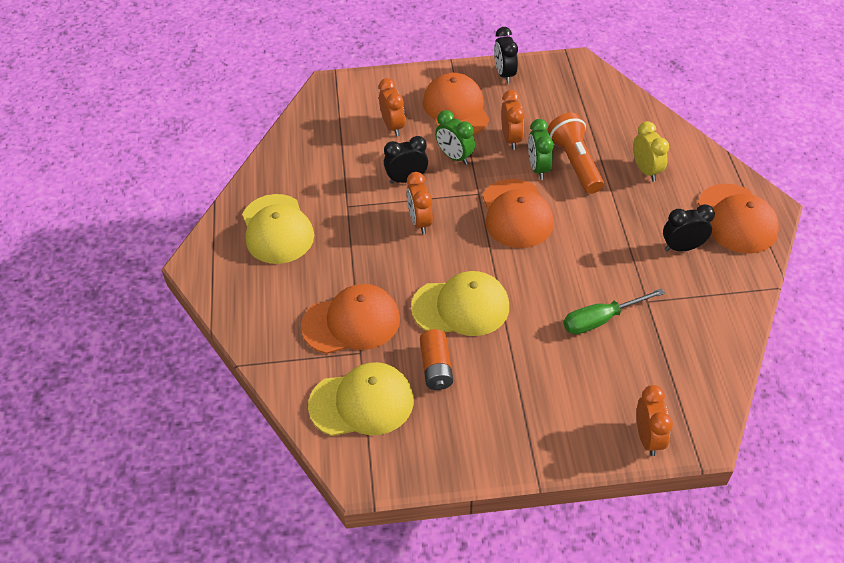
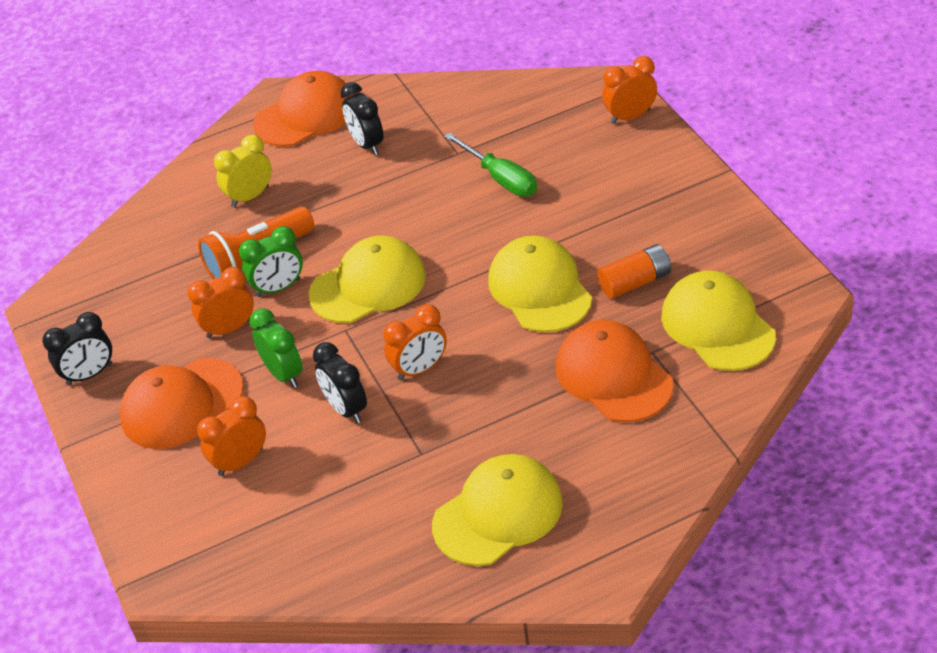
camera: 105 degrees left, 5 degrees down
green clock [435,110,475,165] -> green clock turned 60 degrees counterclockwise [250,308,303,388]
orange cap [483,179,554,248] -> yellow cap [309,236,426,323]

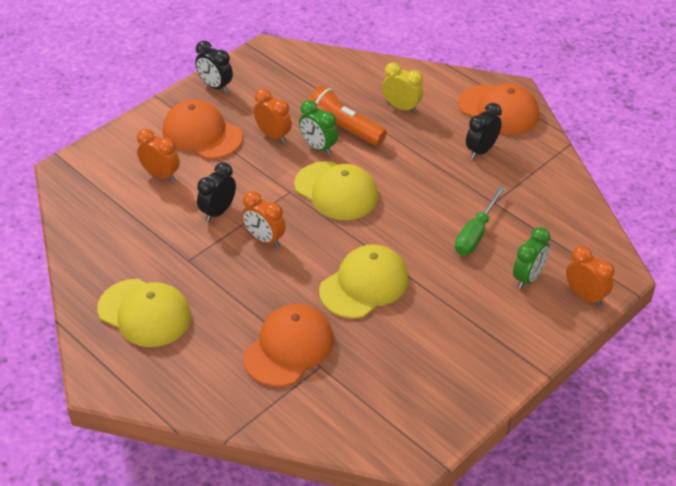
camera: 65 degrees right, 0 degrees up
green clock [250,308,303,388] -> green clock moved to [513,227,551,289]
orange battery [597,244,671,299] -> none
yellow cap [661,270,776,371] -> none

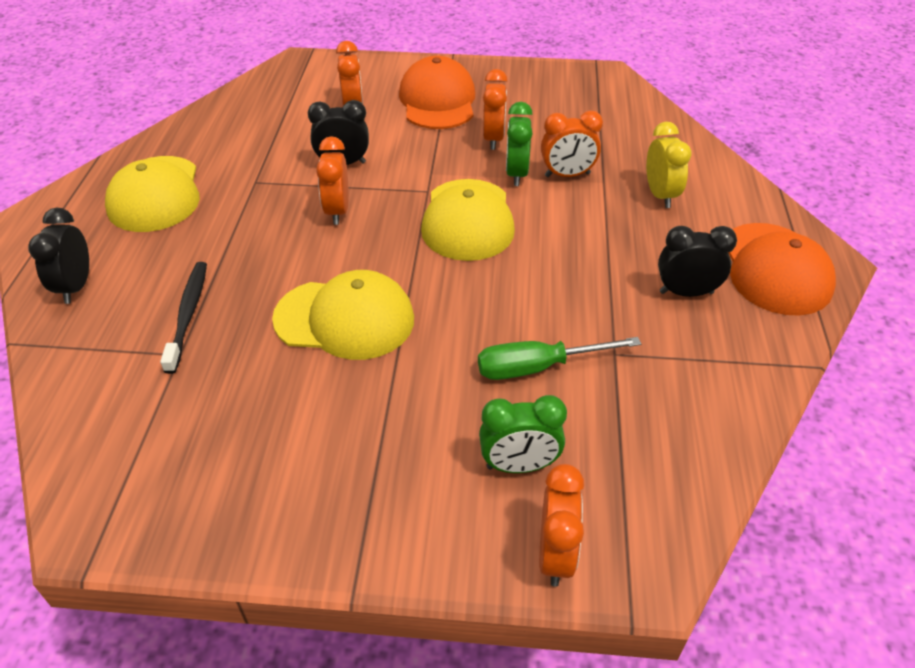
camera: 50 degrees right, 0 degrees up
black clock [195,41,233,93] -> black clock moved to [28,208,89,304]
orange cap [243,304,334,387] -> black toothbrush [160,262,207,374]
orange flashlight [308,85,387,146] -> orange clock [541,110,603,177]

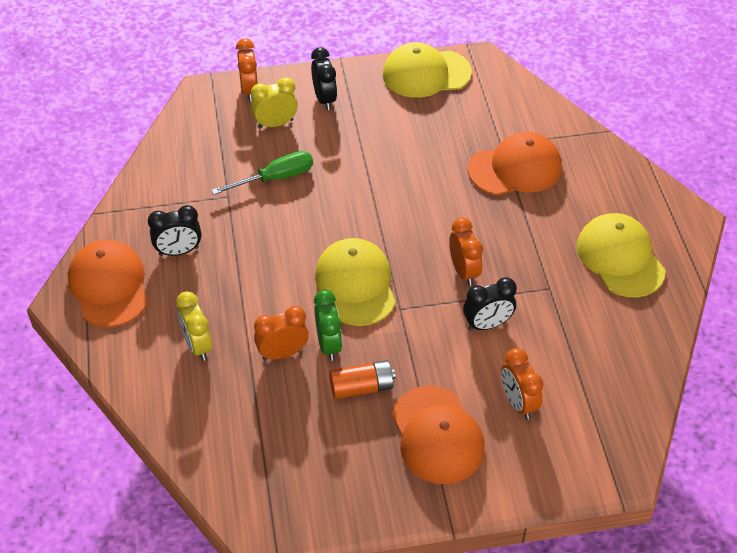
camera: 165 degrees right, 5 degrees up
black clock [28,208,89,304] -> black clock moved to [311,47,337,110]
black toothbrush [160,262,207,374] -> orange cap [468,132,562,195]
yellow cap [272,270,414,360] -> yellow cap moved to [383,42,472,98]
green clock [479,395,567,473] -> yellow clock [251,77,298,129]
orange clock [483,69,508,150] -> orange battery [329,360,396,399]

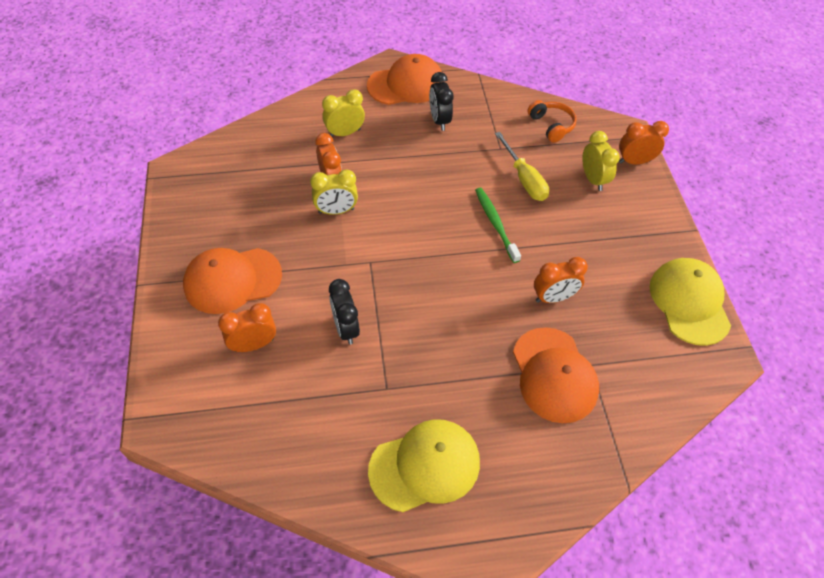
camera: 90 degrees right, 5 degrees up
green screwdriver [211,151,313,195] -> yellow screwdriver [495,132,549,201]
black clock [311,47,337,110] -> none
green clock [314,290,342,361] -> yellow clock [310,170,358,215]
yellow cap [315,238,396,326] -> none
orange battery [329,360,396,399] -> none
orange clock [449,218,483,286] -> orange clock moved to [534,257,588,303]
none -> green toothbrush [475,188,521,263]
none -> orange headphones [528,100,577,143]

